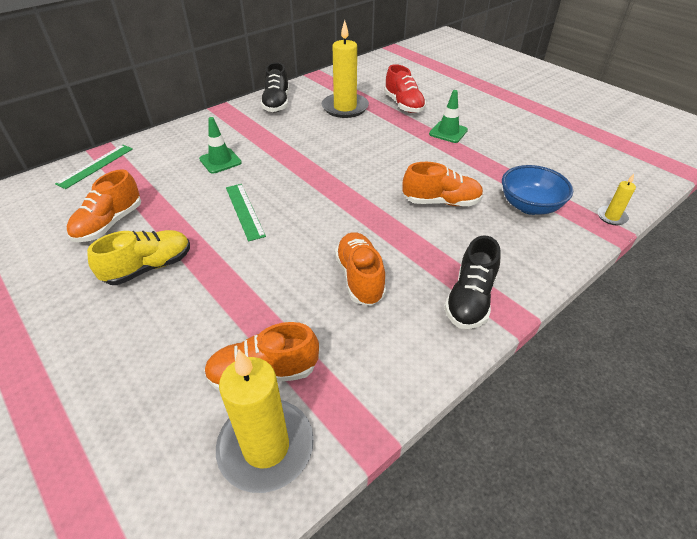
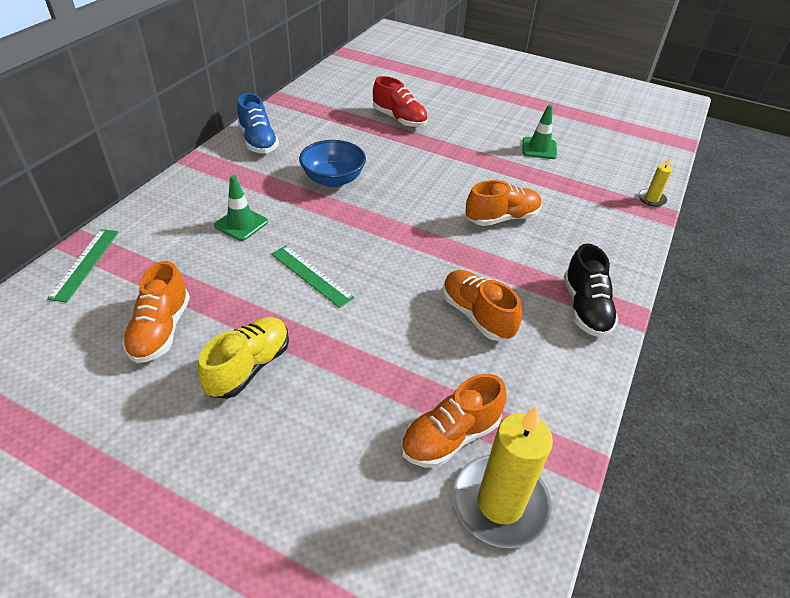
camera: 25 degrees left, 0 degrees up
black shoe [261,62,289,112] -> blue shoe [237,93,279,154]
yellow candle [322,20,369,118] -> none
green traffic cone [429,90,468,143] -> green traffic cone moved to [523,105,557,159]
blue bowl [502,165,573,215] -> blue bowl moved to [299,140,366,187]

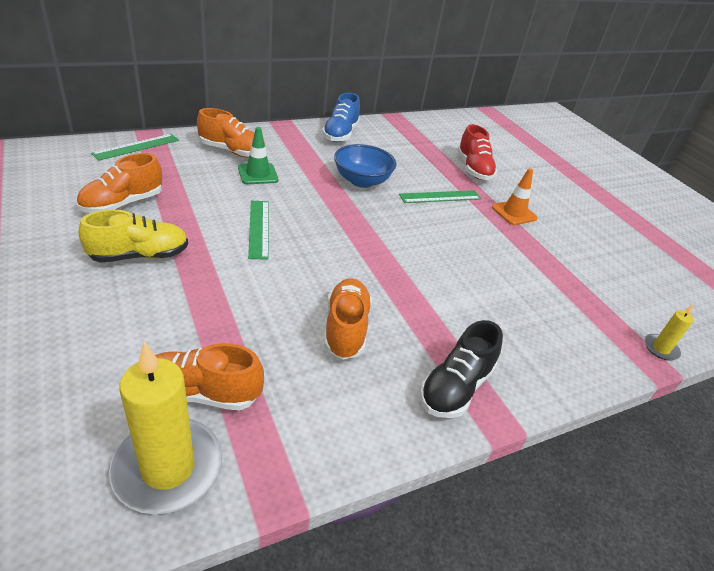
camera: 35 degrees right, 5 degrees down
orange shoe [465,180,542,226] -> orange shoe moved to [197,108,266,158]
green traffic cone [523,105,557,159] -> none
none -> green ruler [399,190,481,203]
none -> orange traffic cone [492,169,538,225]

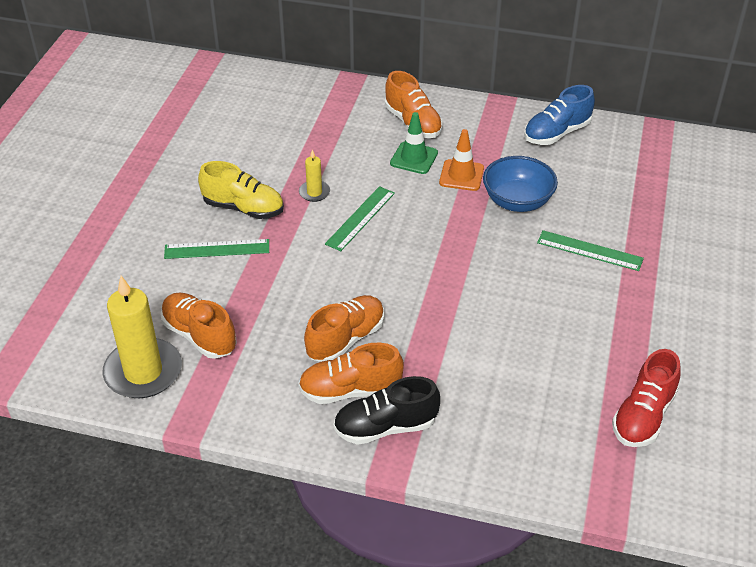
camera: 45 degrees right, 5 degrees up
orange shoe [77,153,162,213] -> orange shoe moved to [298,343,404,404]
green ruler [91,134,179,161] -> green ruler moved to [164,239,269,259]
red shoe [457,124,497,180] -> red shoe moved to [612,349,680,447]
orange traffic cone [492,169,538,225] -> orange traffic cone moved to [439,129,484,191]
yellow candle [645,304,694,360] -> yellow candle moved to [299,150,330,202]

